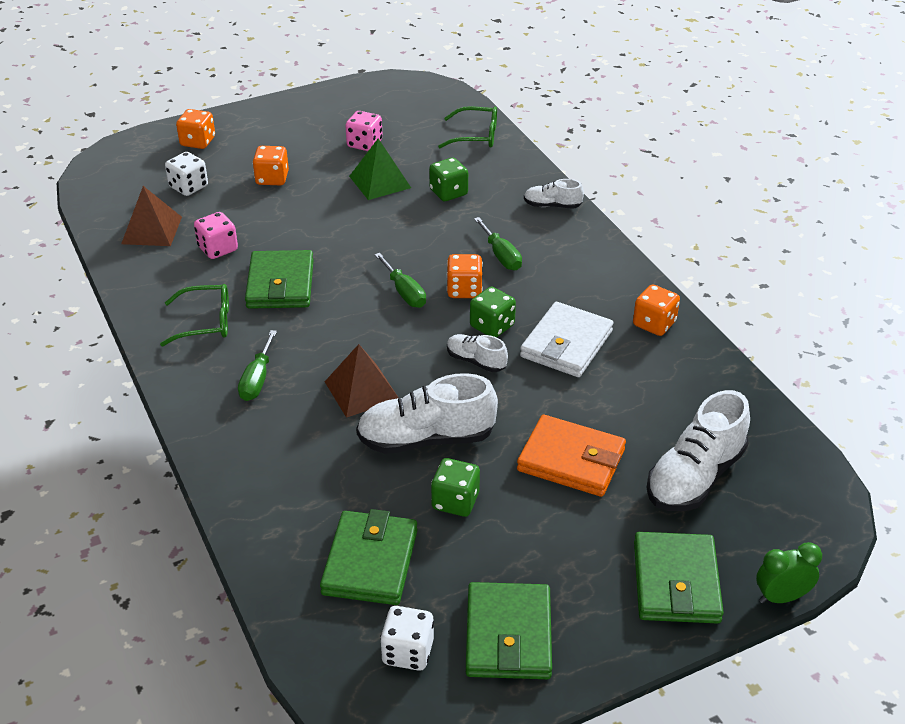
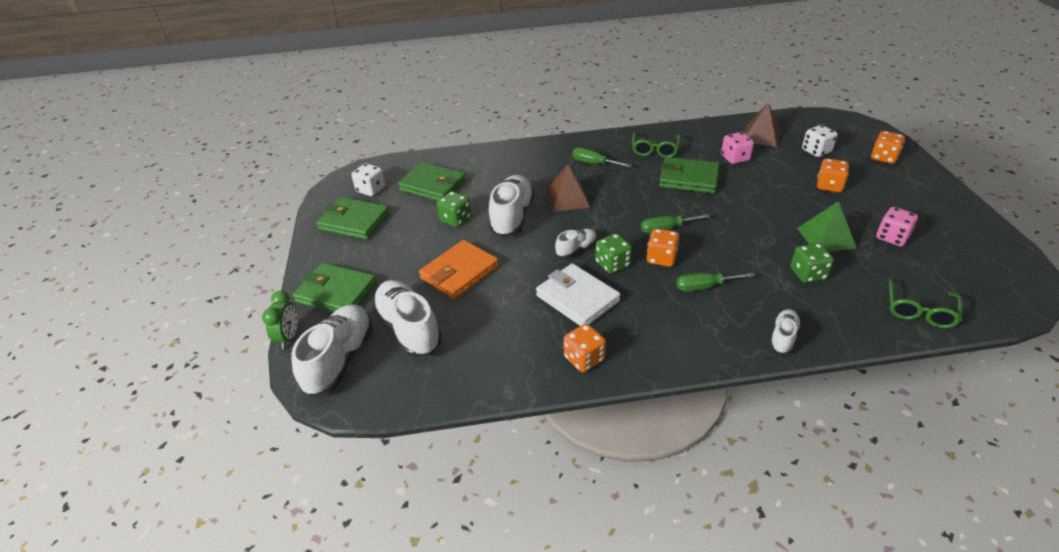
camera: 110 degrees right, 0 degrees up
none -> white shoe [291,304,373,397]

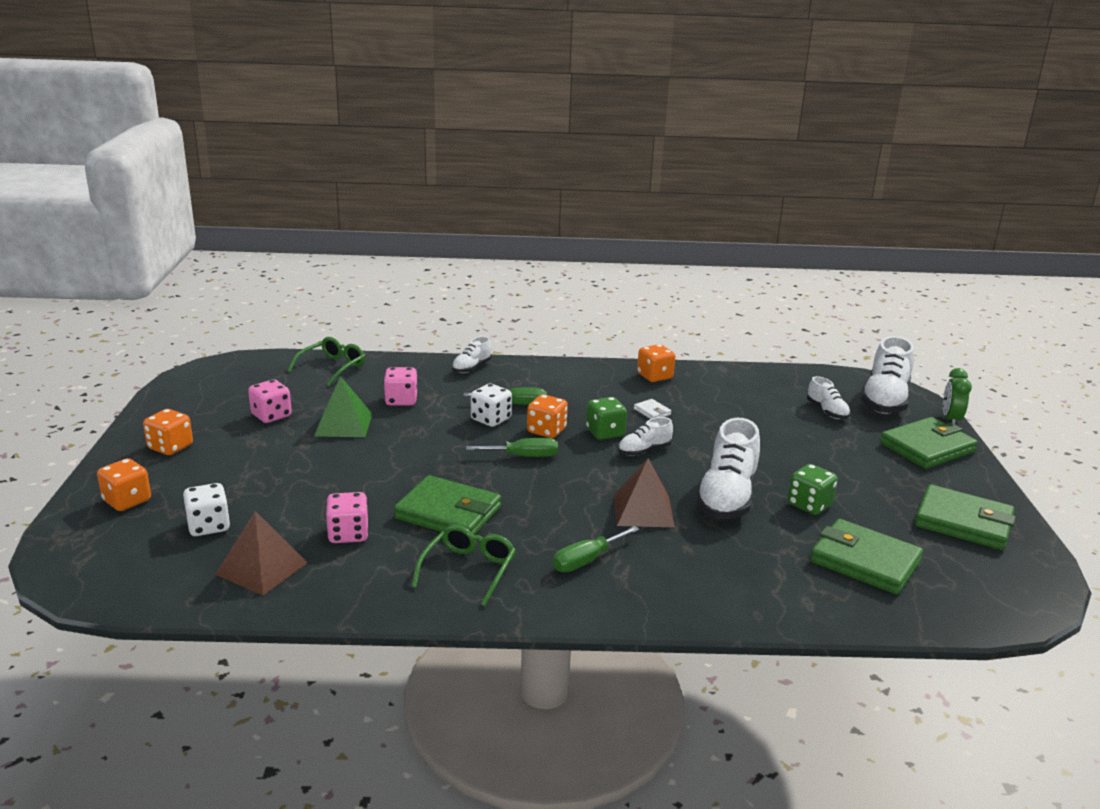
camera: 175 degrees left, 15 degrees down
green wallet [293,263,377,313] -> green wallet turned 60 degrees counterclockwise [880,417,978,469]
white dice [351,163,385,196] -> white dice moved to [471,384,512,427]
white shoe [372,280,442,357] -> white shoe [807,376,850,419], size x0.52
orange wallet [419,240,499,299] -> none
white wallet [536,263,621,326] -> white wallet [634,399,671,419], size x0.43
green screwdriver [572,148,632,167] -> green screwdriver turned 105 degrees clockwise [553,526,639,572]
green dice [791,243,834,283] -> pink dice [384,367,417,405]
orange dice [817,159,849,192] -> orange dice moved to [143,409,193,455]

